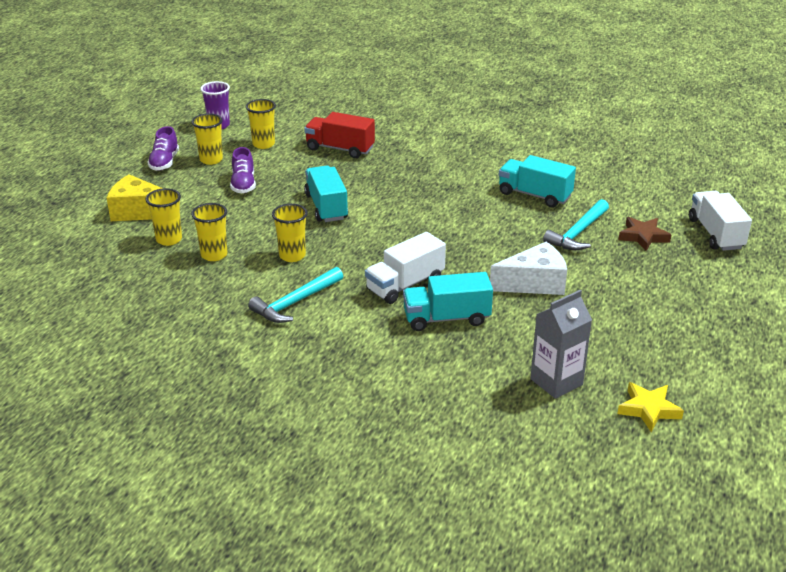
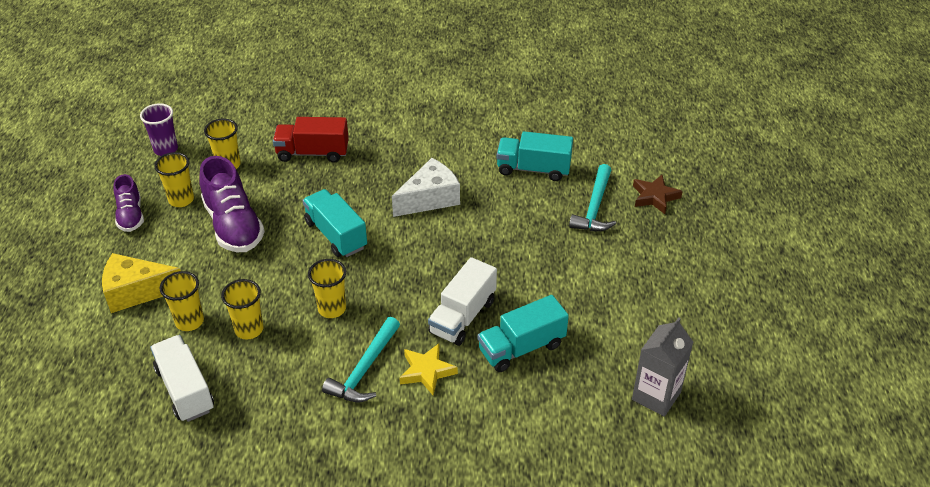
camera: 20 degrees left, 10 degrees up
purple shoe [230,147,256,193] -> purple shoe [199,156,265,252], size x1.71
white cheese [490,242,567,295] -> white cheese moved to [392,158,460,217]
yellow star [617,382,684,432] -> yellow star moved to [400,344,458,395]
white truck [689,191,752,251] -> white truck moved to [150,335,214,422]

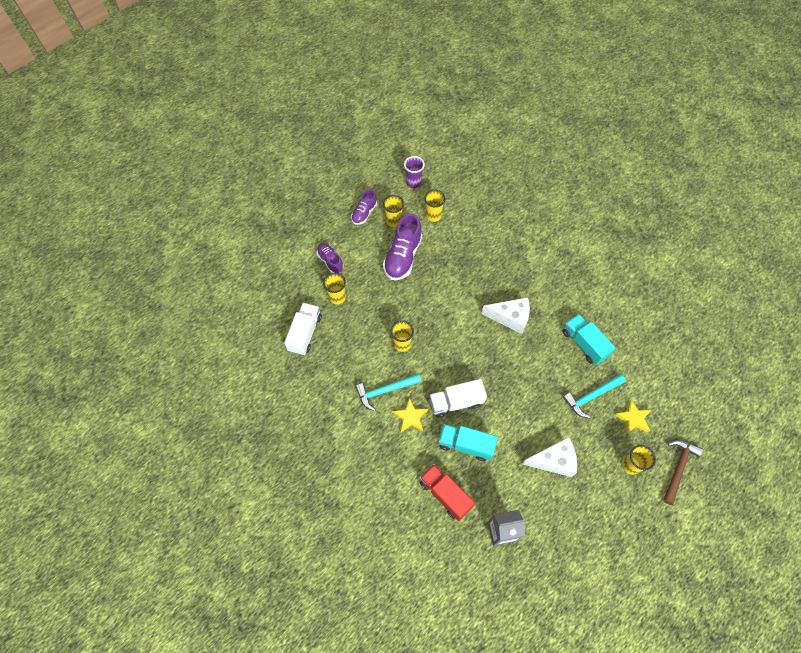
camera: 45 degrees right, 20 degrees up
yellow cheese [102,253,181,313] -> purple shoe [317,243,344,273]
yellow cup [221,279,263,339] -> yellow cup moved to [622,445,656,475]
red truck [273,117,349,163] -> red truck moved to [420,464,475,521]
turquoise truck [302,189,367,257] -> none
brown star [633,175,683,214] -> yellow star [615,399,651,435]
none -> white cheese [522,437,577,477]
none -> brown hammer [663,440,703,505]

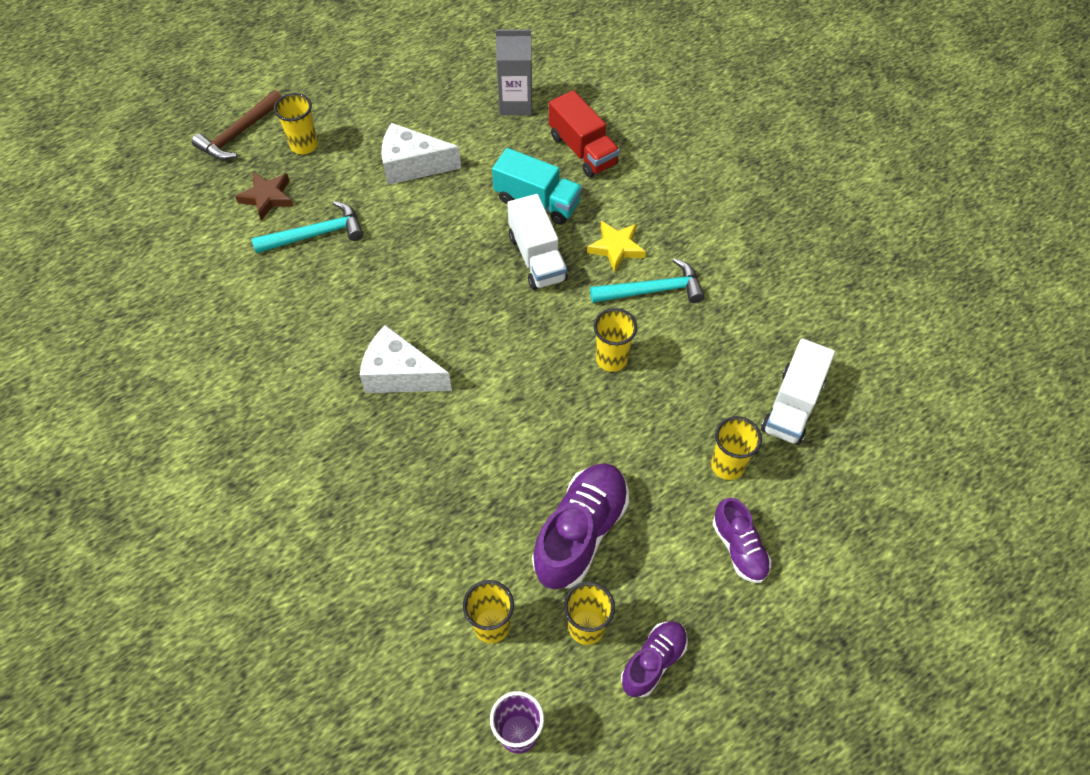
camera: 170 degrees left, 5 degrees down
white truck [429,379,487,417] -> white truck turned 75 degrees clockwise [507,194,568,290]
turquoise truck [563,314,616,365] -> none
yellow star [615,399,651,435] -> brown star [235,172,293,220]

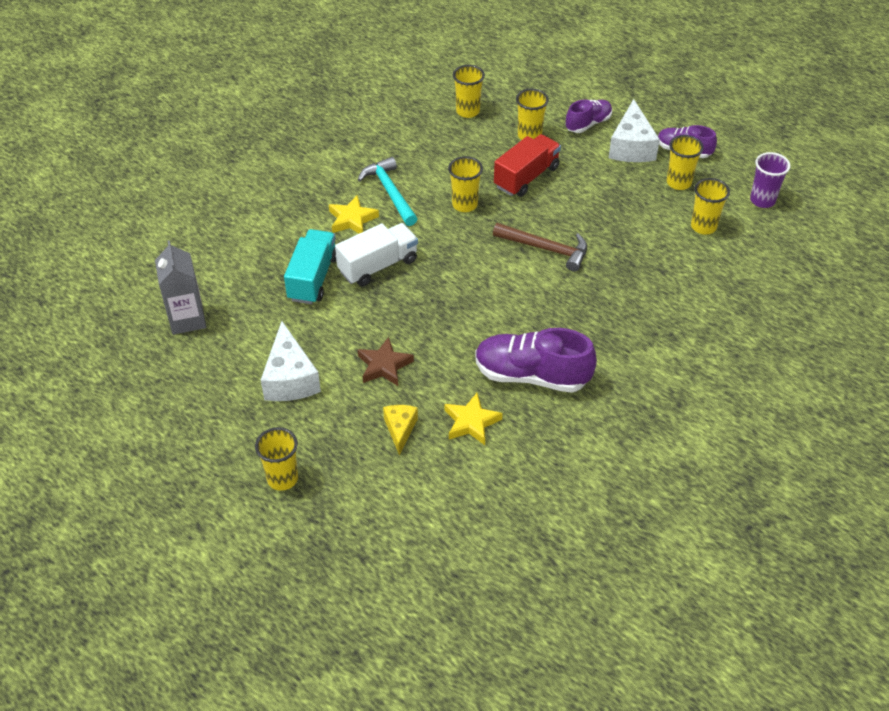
camera: 105 degrees left, 10 degrees down
brown hammer [192,90,282,160] -> brown hammer moved to [493,223,587,272]
brown star [235,172,293,220] -> brown star moved to [358,337,414,386]
turquoise hammer [251,201,364,253] -> yellow cheese [383,405,418,455]
white cheese [360,325,452,393] -> white cheese moved to [609,99,660,162]
purple shoe [532,463,629,590] -> purple shoe moved to [475,328,597,393]
red truck [549,90,620,178] -> red truck moved to [494,134,561,197]
white truck [761,338,835,445] -> yellow cup [453,65,485,118]
none -> yellow star [444,393,503,445]

